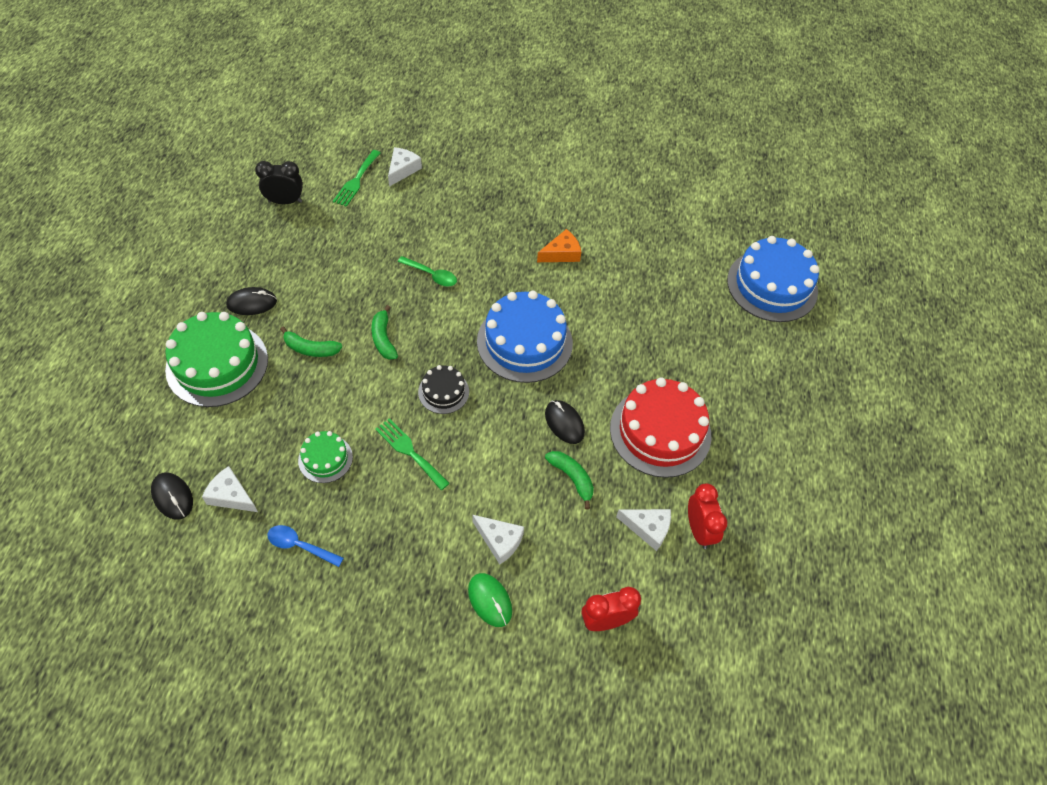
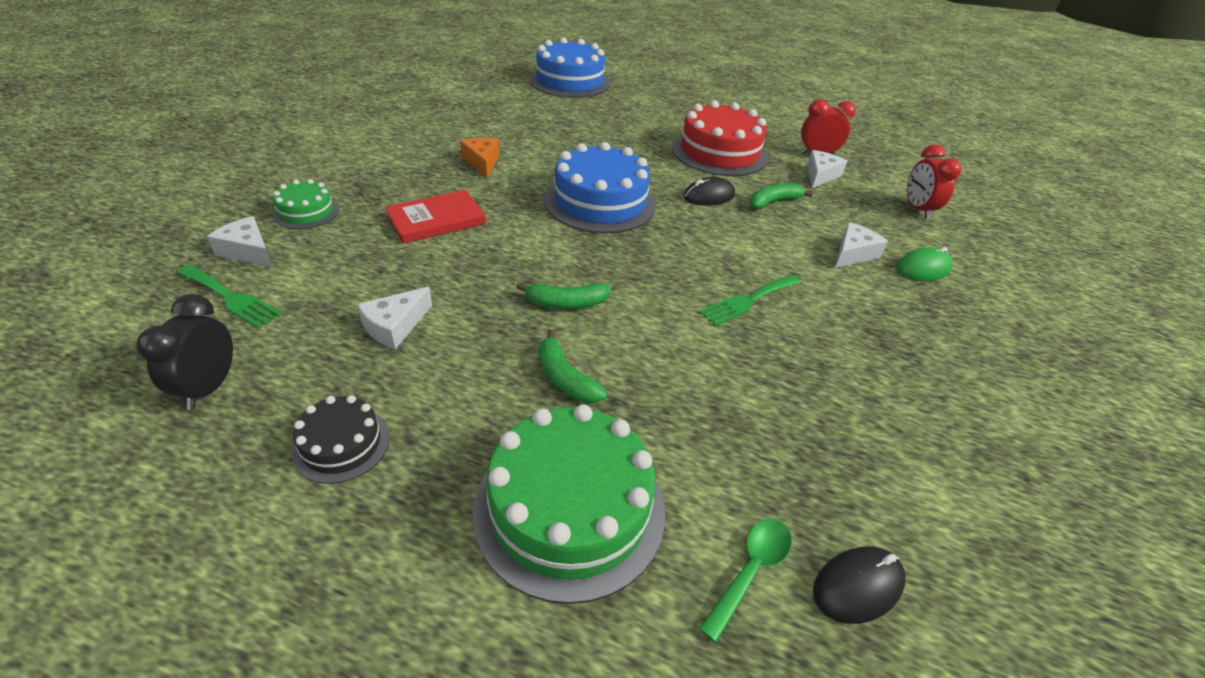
camera: 80 degrees left, 15 degrees down
white cheese [202,466,258,512] -> white cheese moved to [357,287,432,349]
black mouse [226,287,277,315] -> none
blue spoon [267,525,344,567] -> none
green banana [280,327,342,357] -> green banana turned 120 degrees clockwise [539,329,607,403]
green cake [298,431,353,483] -> green cake moved to [273,179,339,229]
green spoon [398,256,457,286] -> green spoon moved to [699,519,792,643]
black cake [418,365,469,414] -> black cake moved to [292,395,390,484]
none -> red book [385,190,486,244]

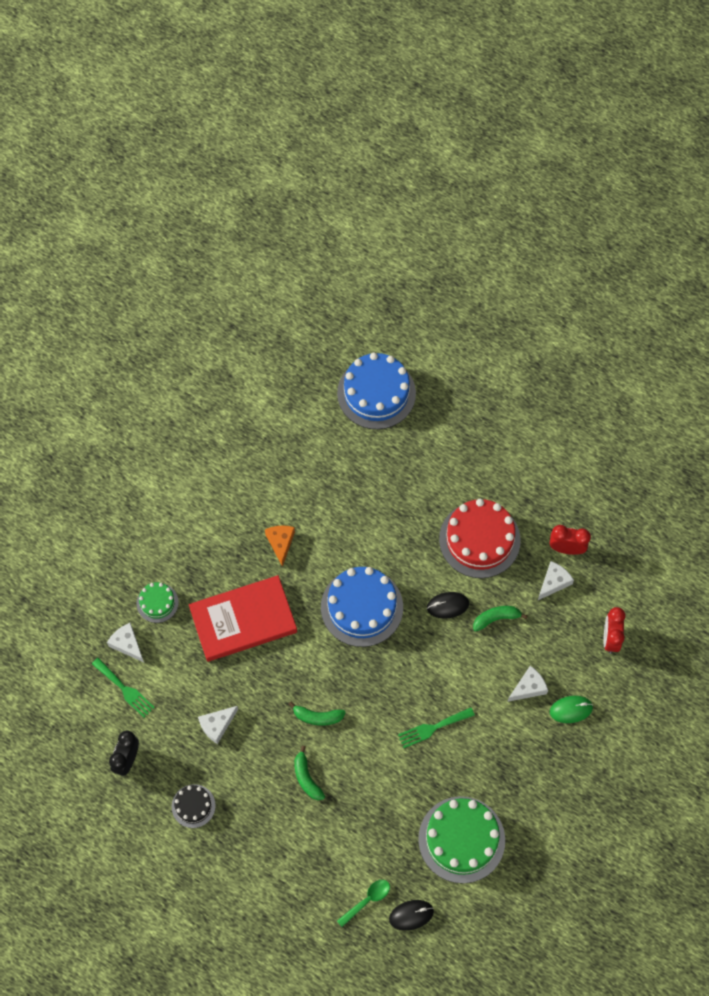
camera: 15 degrees right, 25 degrees up
red book [385,190,486,244] -> red book [189,575,297,662], size x1.62
green cake [473,404,665,604] -> green cake moved to [418,796,505,883]

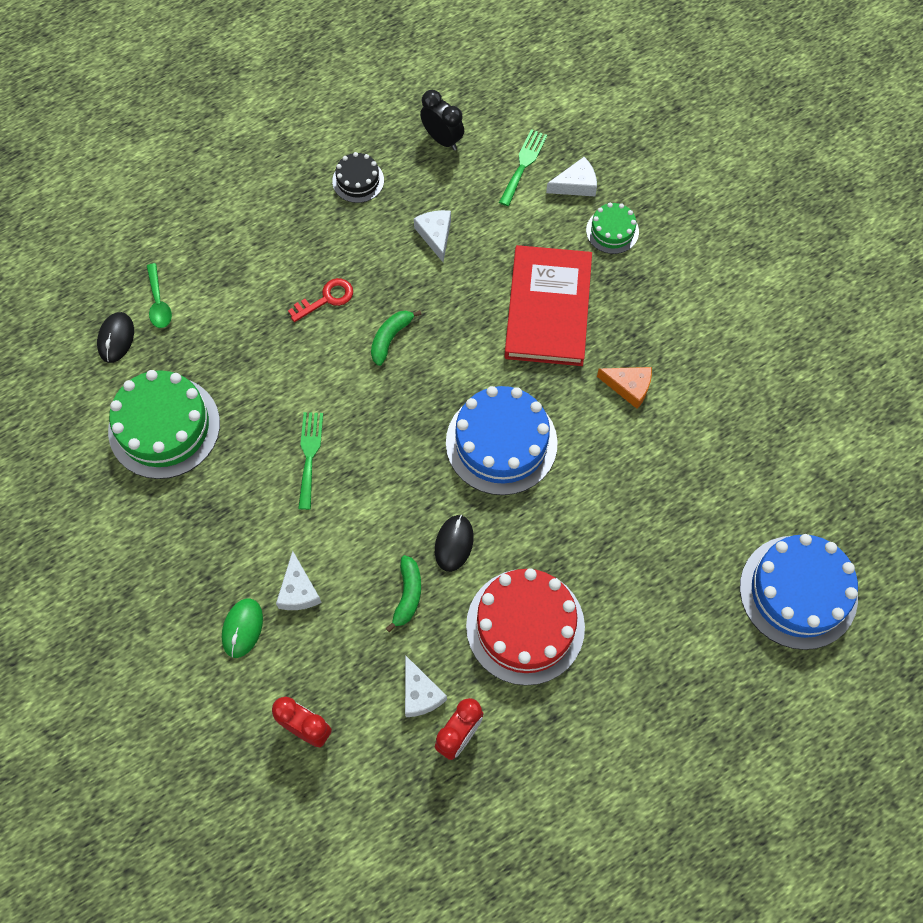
camera: 115 degrees right, 0 degrees up
green fork [92,658,155,718] -> green fork turned 135 degrees clockwise [499,129,547,206]
green banana [294,746,325,800] -> red key [288,278,353,322]

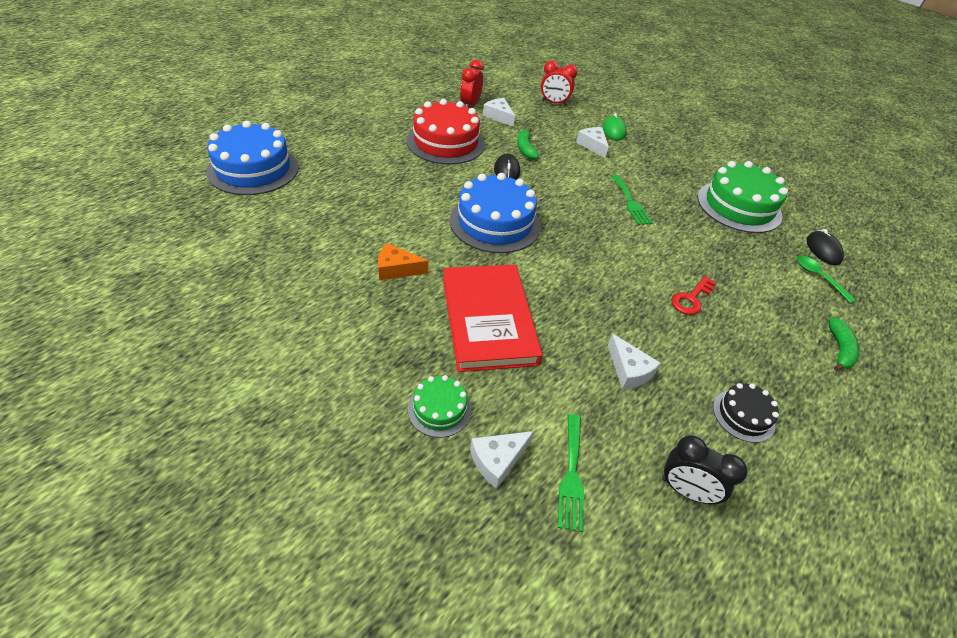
camera: 160 degrees right, 20 degrees down
green banana [371,310,422,366] -> green banana moved to [829,318,860,371]

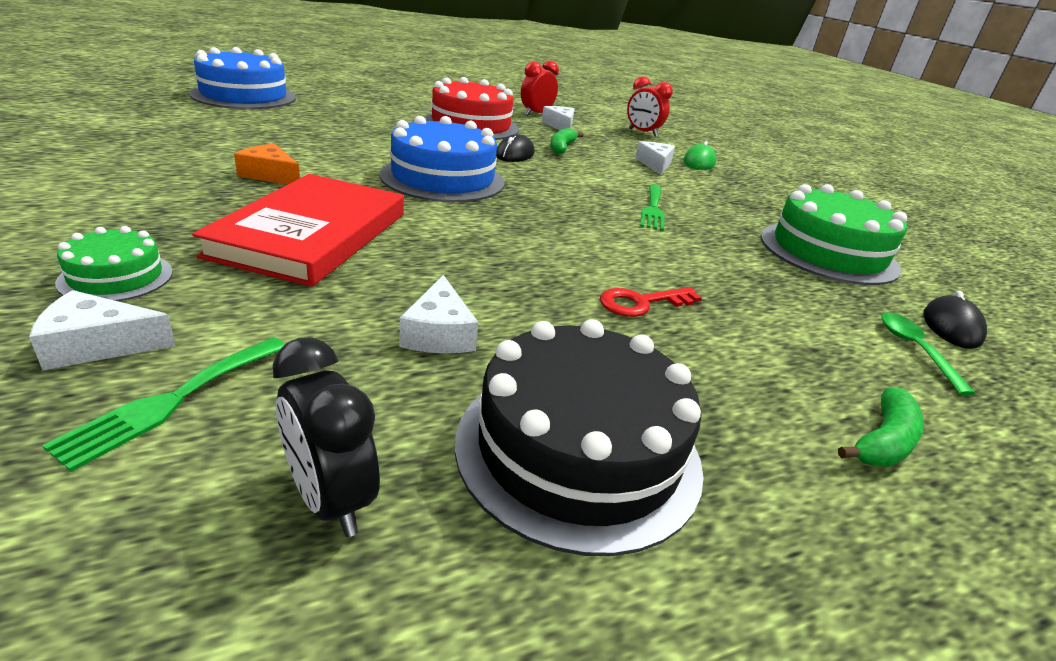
camera: 25 degrees right, 15 degrees down
black cake [713,383,779,443] -> black cake [455,319,704,556], size x1.96

